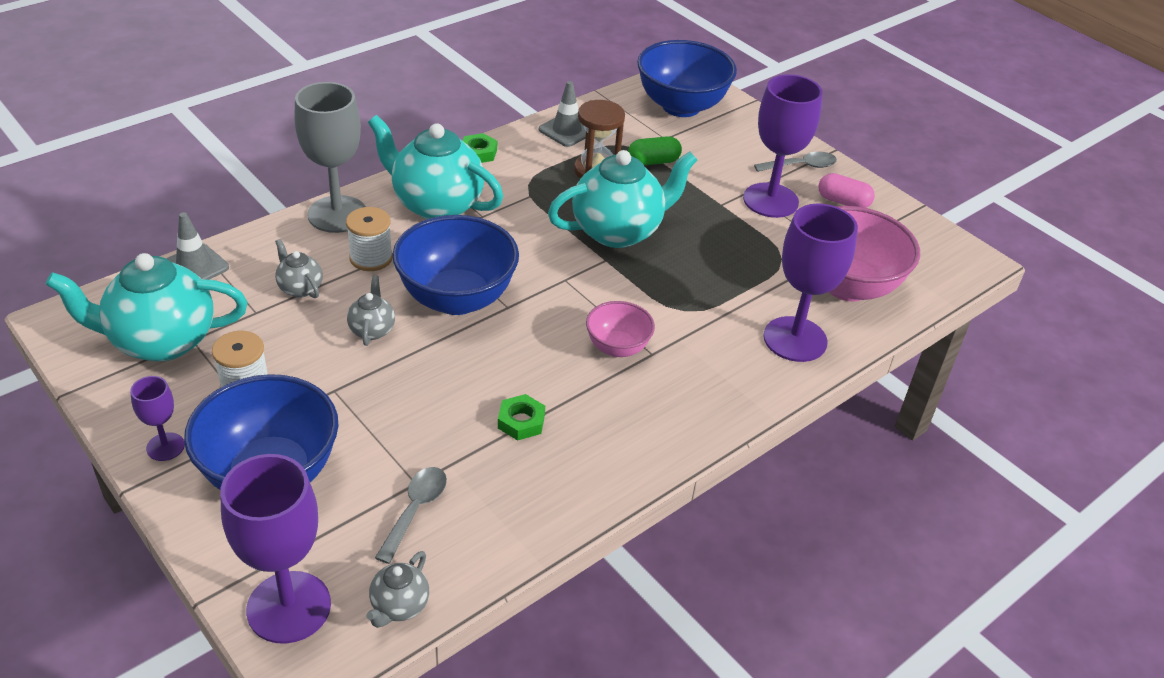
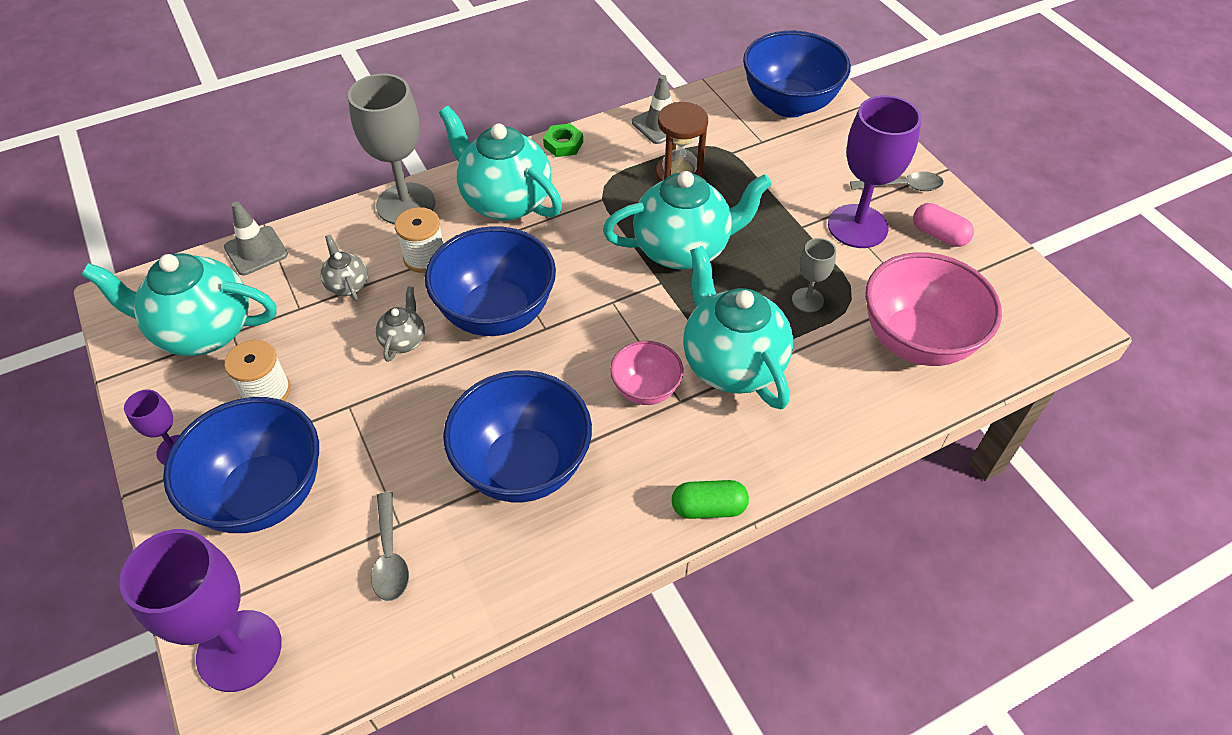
camera: 15 degrees right, 10 degrees up
grey teapot [366,551,429,628] -> none
grey spoon [375,467,447,564] -> grey spoon turned 135 degrees clockwise [371,492,409,601]
green nut [498,394,545,441] -> blue bowl [443,370,592,502]
green capsule [628,136,682,165] -> green capsule moved to [672,480,749,519]
purple goblet [764,204,858,362] -> none
none -> turquoise teapot [683,246,793,409]
none -> grey goblet [792,238,836,312]

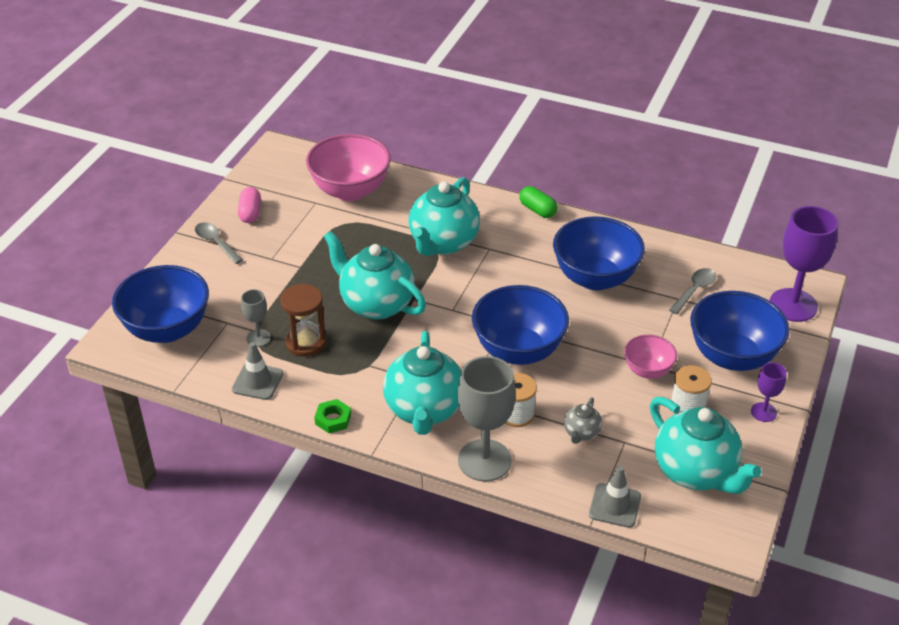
camera: 130 degrees left, 10 degrees down
grey teapot [376,286,425,362] -> none
pink bowl [610,341,683,405] -> pink bowl moved to [624,335,677,379]
grey goblet [792,238,836,312] -> grey goblet moved to [241,289,271,347]
purple goblet [828,95,922,248] -> none

